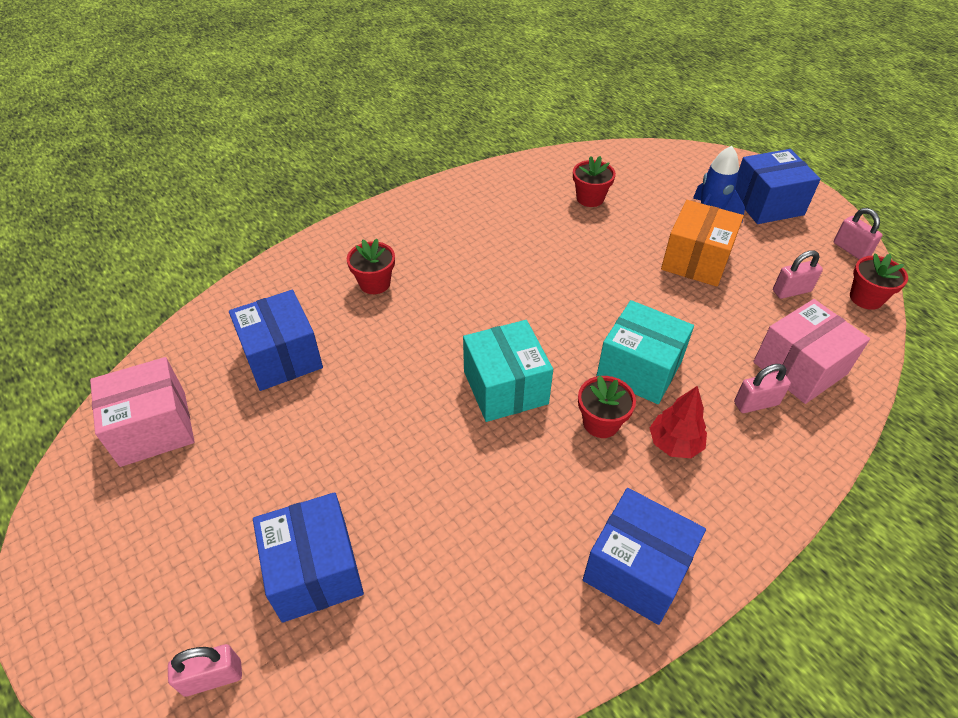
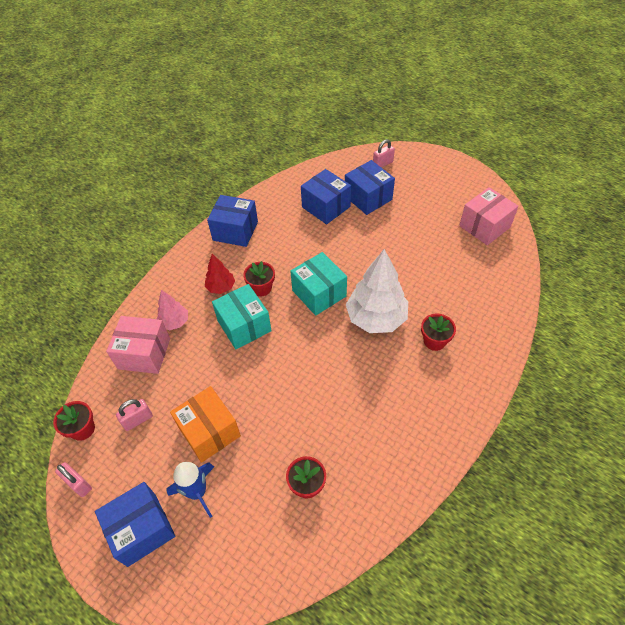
camera: 165 degrees right, 5 degrees up
blue box [229,290,323,391] -> blue box moved to [301,169,351,224]
turquoise box [596,300,694,404] -> turquoise box turned 45 degrees clockwise [212,284,272,349]
orange box [661,200,744,287] -> orange box turned 45 degrees counterclockwise [170,386,241,463]
pink padlock [734,364,791,413] -> pink tree [157,290,188,330]
pink box [753,299,870,404] -> pink box turned 60 degrees clockwise [106,316,170,374]
none -> white tree [346,249,408,333]

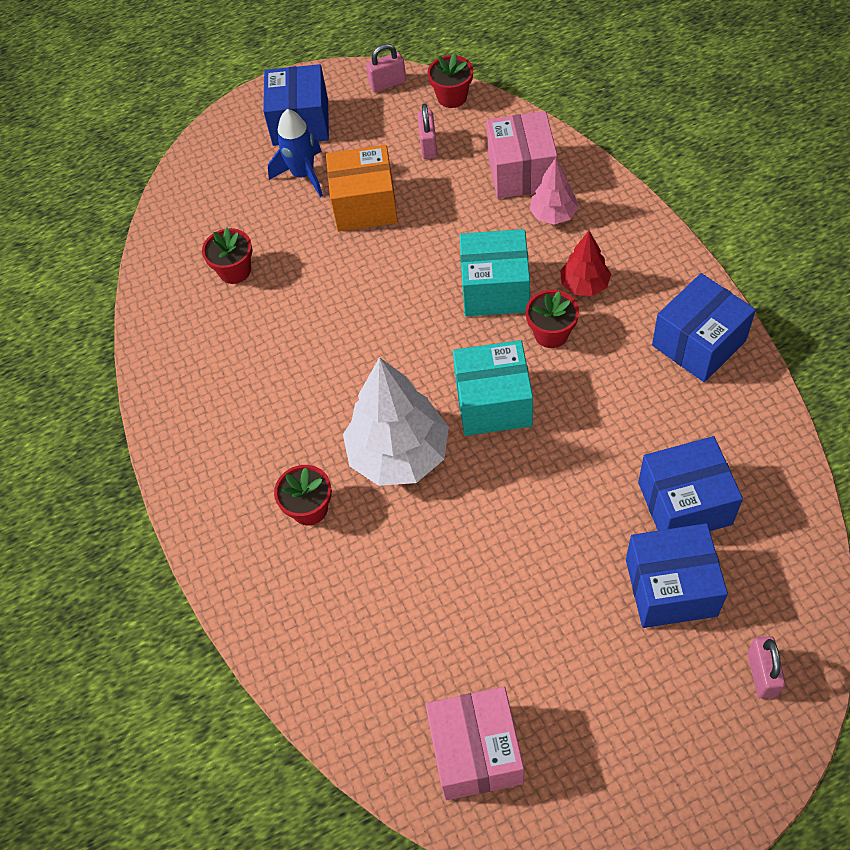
camera: 125 degrees right, 5 degrees up
pink box [106,316,170,374] -> pink box turned 45 degrees counterclockwise [487,111,557,199]

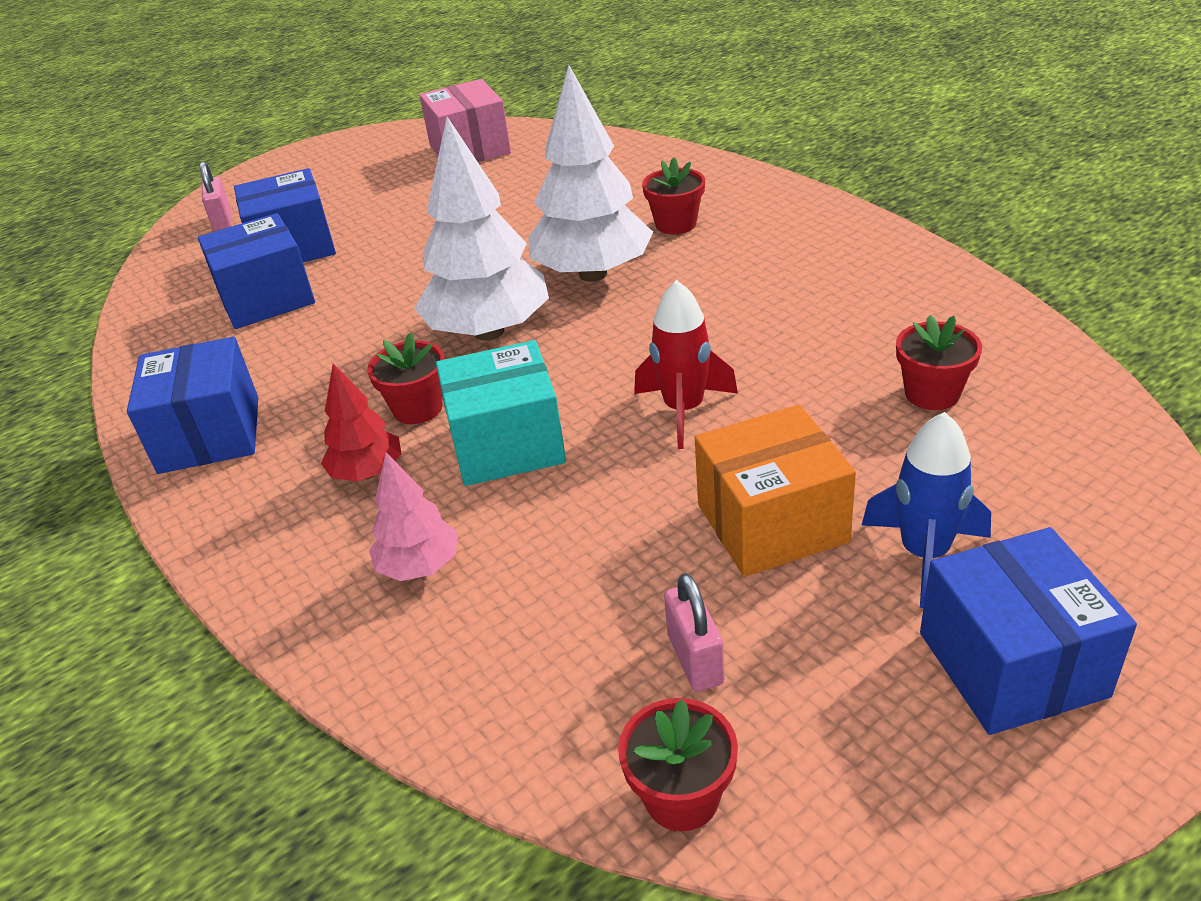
camera: 165 degrees right, 20 degrees down
pink padlock [366,43,406,92] -> none
turquoise box [453,340,533,436] -> white tree [414,117,549,341]
pink box [487,111,557,199] -> none
blue box [652,273,756,382] -> blue box turned 45 degrees counterclockwise [127,337,258,474]
none -> red rocket [634,280,738,449]

